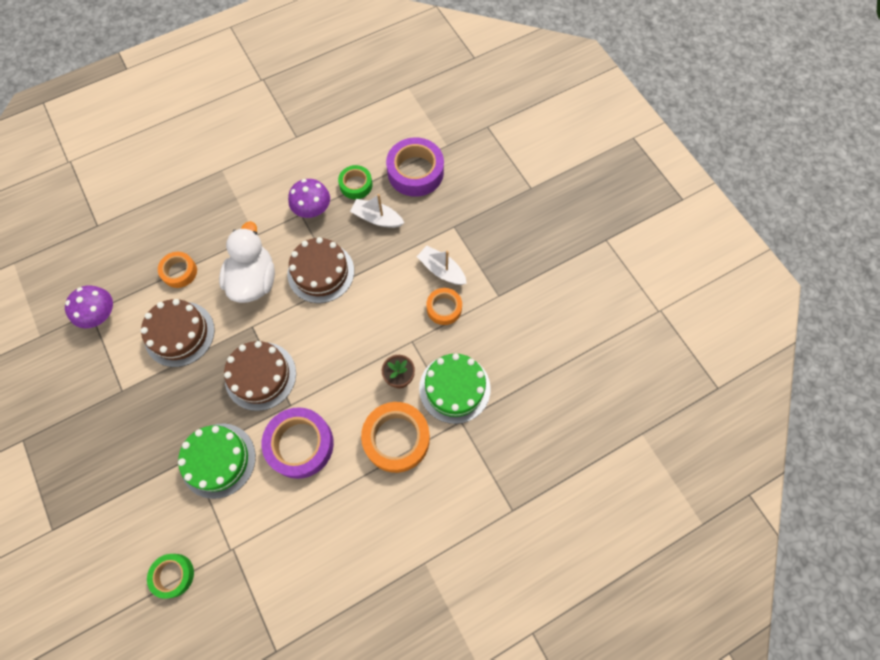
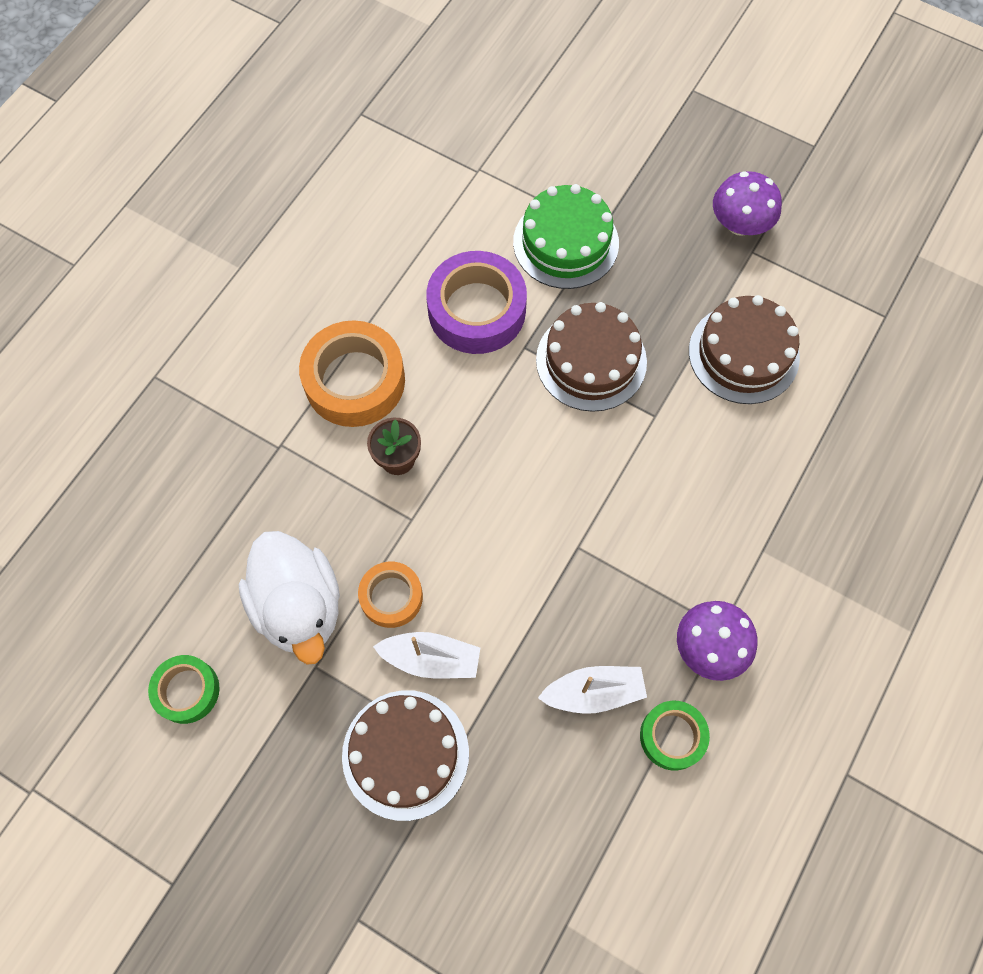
camera: 150 degrees right, 0 degrees up
purple mushroom [65,285,113,328] -> purple mushroom moved to [713,171,782,236]
green tape [147,554,194,599] -> green tape moved to [148,655,220,724]
orange tape [158,252,197,288] -> none
white duck [219,221,275,303] -> white duck moved to [239,531,340,665]
brown cake [287,237,354,303] -> brown cake moved to [342,690,469,821]
purple tape [386,137,444,197] -> none
green cake [419,353,491,424] -> none

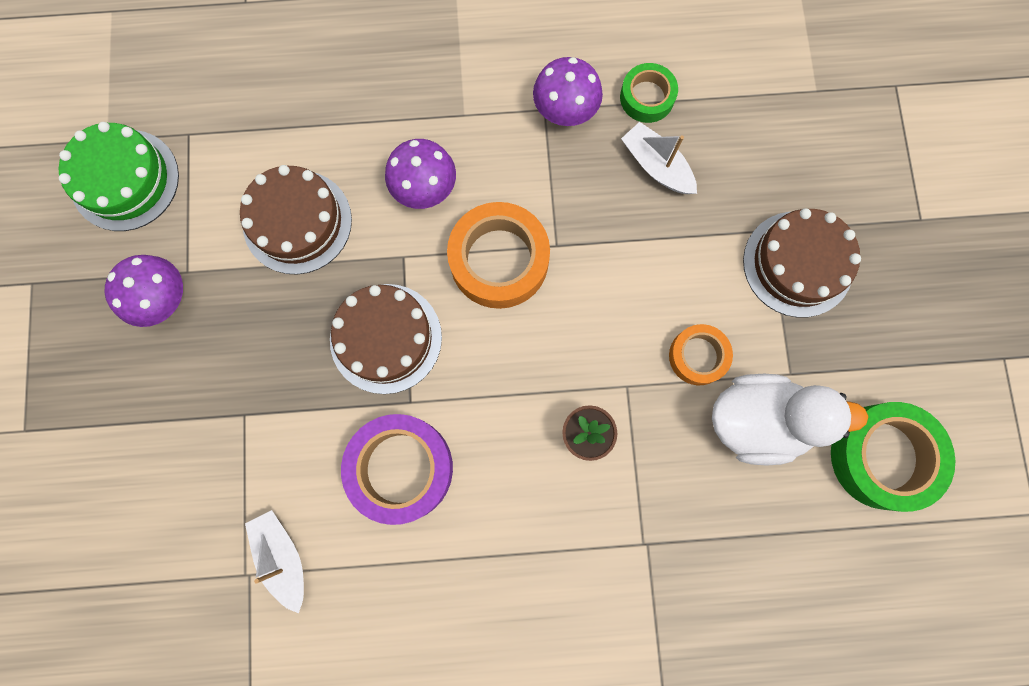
camera: 125 degrees left, 10 degrees up
green tape [148,655,220,724] -> green tape [831,402,955,512], size x1.74
white duck [239,531,340,665] -> white duck turned 60 degrees clockwise [712,374,869,466]
orange tape [299,320,405,427] -> orange tape moved to [447,202,550,309]
white boat [373,632,480,678] -> white boat moved to [245,510,304,613]
green cake [513,184,619,289] -> green cake moved to [58,122,179,231]
none -> purple mushroom [385,139,456,209]

